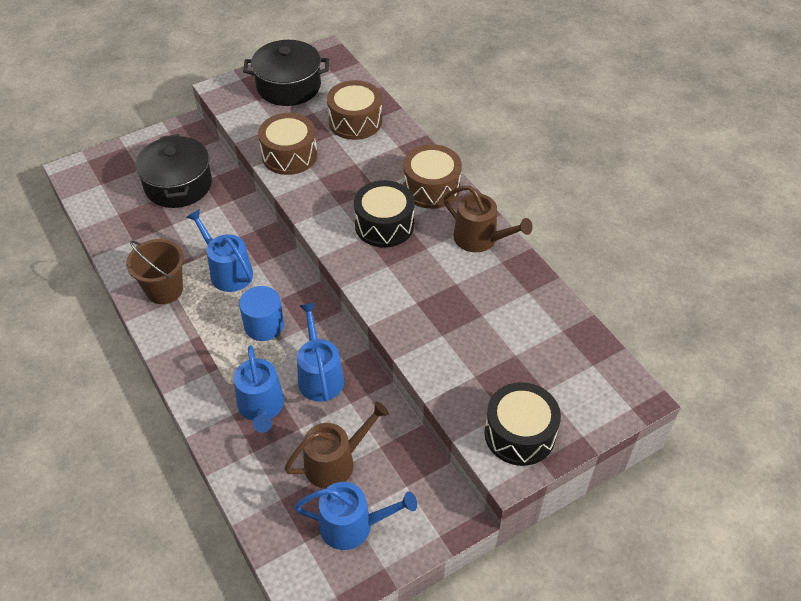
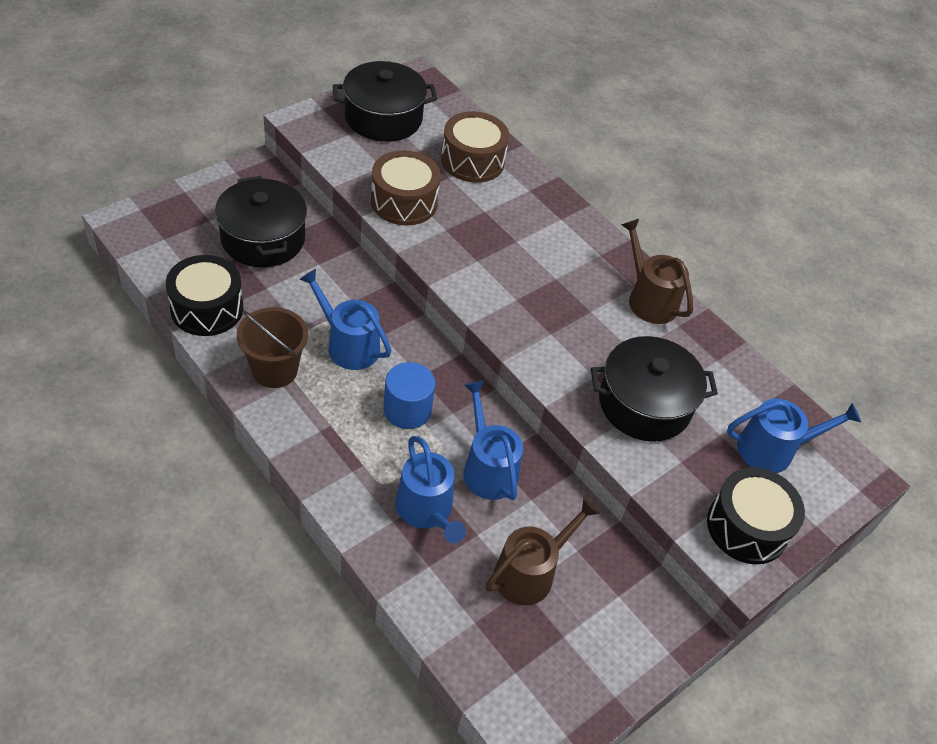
camera: 15 degrees left, 0 degrees up
blue watering can [295,482,417,550] -> blue watering can moved to [727,398,861,473]
black drum [354,180,415,247] -> black drum moved to [166,255,243,336]
brown drum [403,144,462,209] -> none
brown watering can [444,186,533,252] -> brown watering can turned 150 degrees counterclockwise [621,219,693,324]
none -> black pot [591,336,718,442]

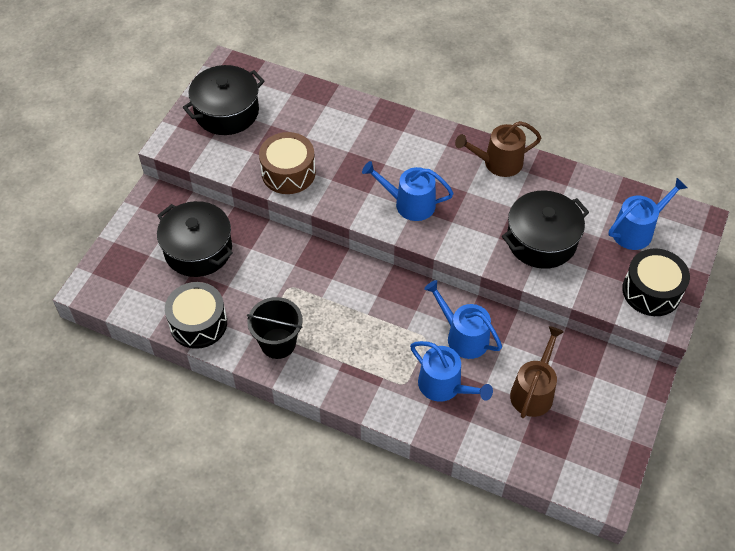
camera: 20 degrees left, 5 degrees up
brown bucket [237,307,308,388] -> black bucket [247,297,302,359]
blue watering can [299,269,391,370] -> blue watering can moved to [362,161,454,221]
blue cylinder [383,362,435,429] -> none
brown drum [441,111,509,183] -> none
brown watering can [621,219,693,324] -> brown watering can turned 45 degrees counterclockwise [455,121,541,177]

